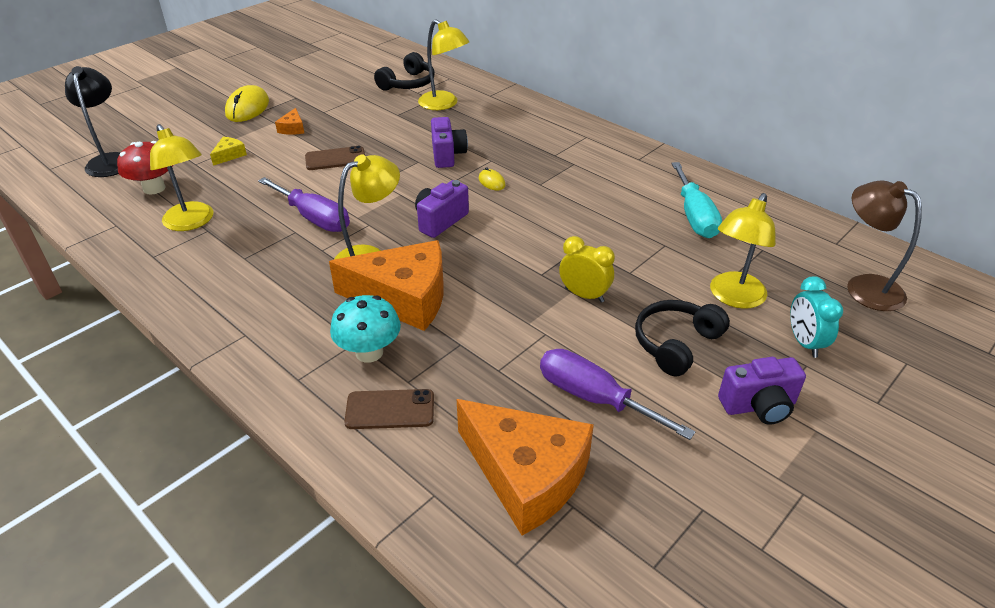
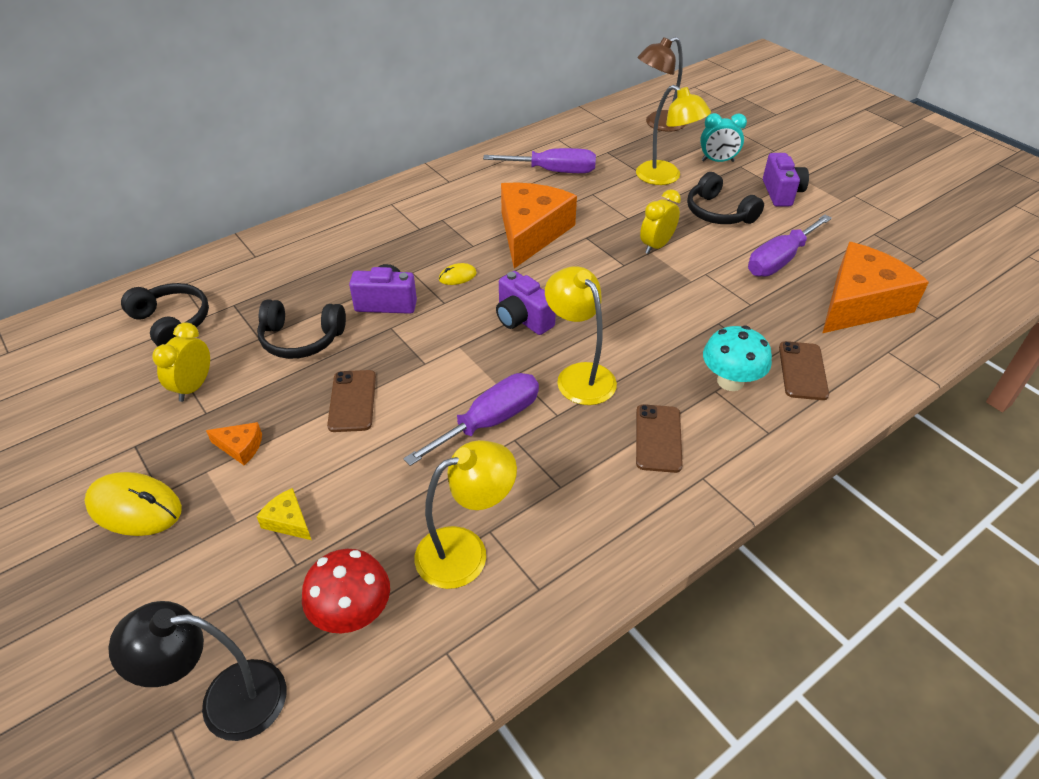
camera: 80 degrees left, 5 degrees up
orange cheese [329,240,444,331] -> orange cheese moved to [501,183,577,269]
yellow lamp [418,19,469,110] -> none
turquoise screwdriver [671,162,722,238] -> purple screwdriver [483,148,596,173]
none -> yellow clock [152,322,210,402]
none -> black headphones [257,299,346,359]
none -> brown phone [636,404,683,473]

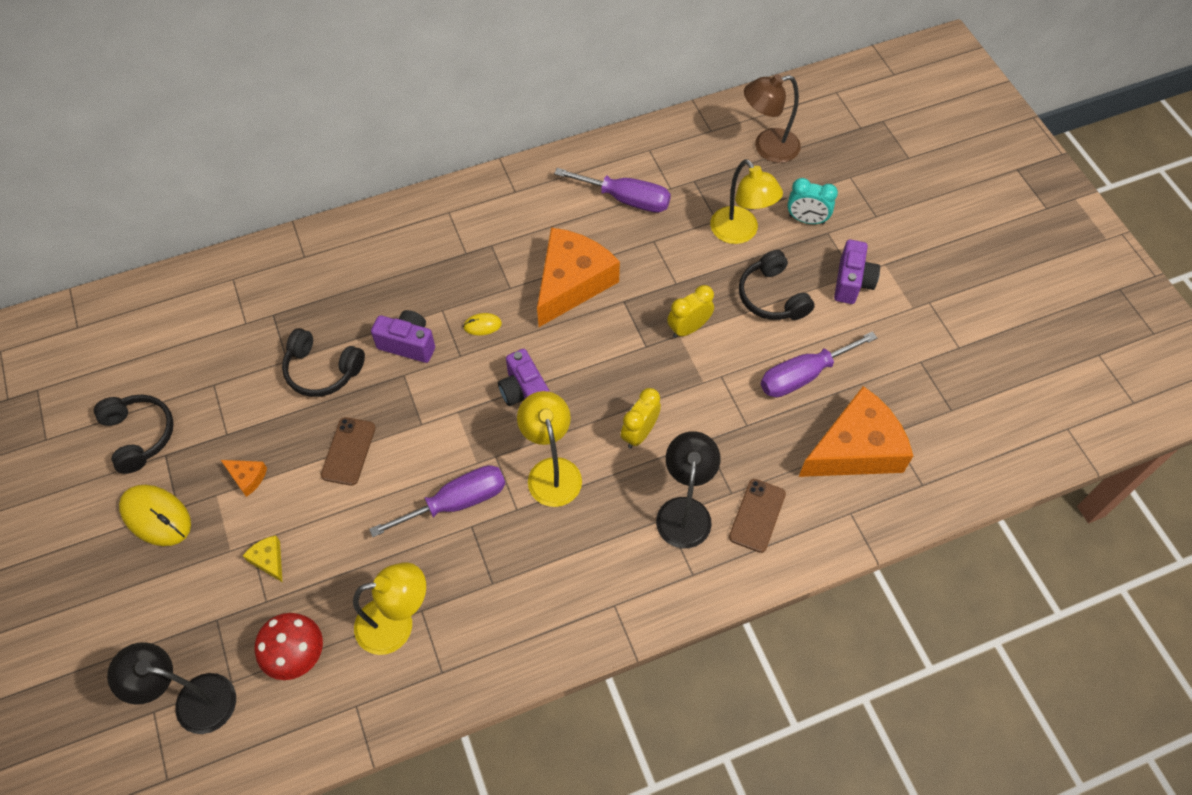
camera: 15 degrees right, 15 degrees up
black headphones [121,283,209,347] -> black headphones moved to [94,394,174,474]
yellow clock [152,322,210,402] -> yellow clock moved to [621,388,661,449]
brown phone [636,404,683,473] -> none
turquoise mushroom [703,325,772,391] -> black lamp [656,431,720,548]

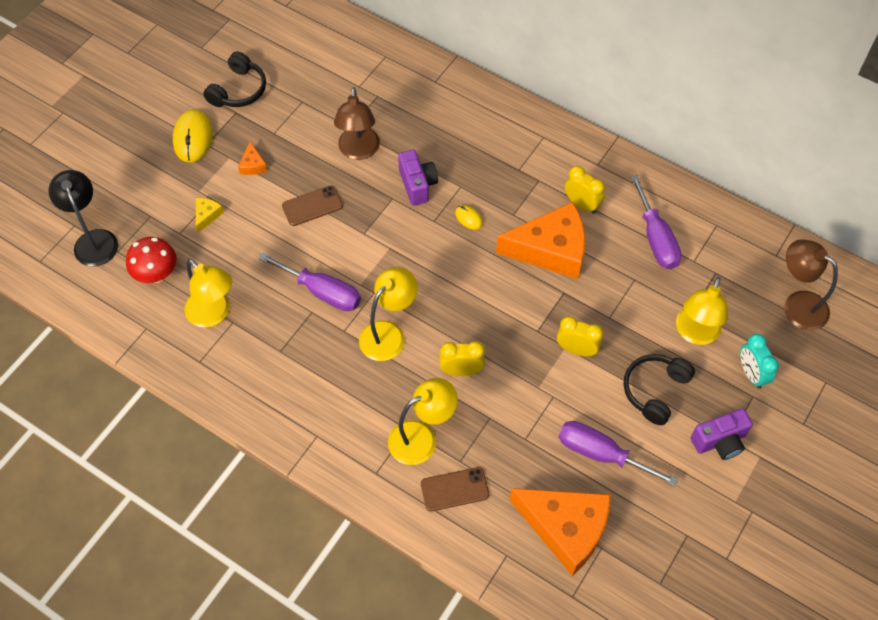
camera: 55 degrees right, 0 degrees up
black headphones [282,328,365,397] -> brown lamp [334,87,380,160]
purple camera [498,349,550,406] -> none
black lamp [656,431,720,548] -> yellow lamp [388,378,458,465]
none -> yellow clock [565,166,605,214]

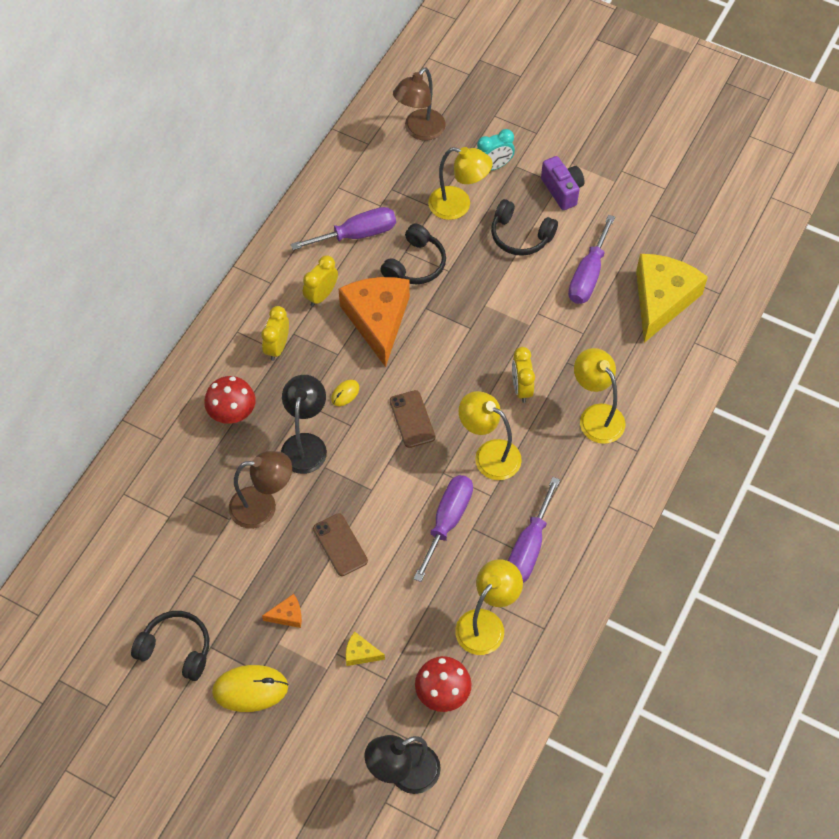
camera: 95 degrees left, 0 degrees up
purple camera [398,150,438,206] -> black lamp [281,375,327,474]
brown phone [421,467,489,512] -> brown phone moved to [390,390,435,448]
orange cheese [510,488,611,576] -> yellow cheese [636,254,708,343]
yellow clock [557,316,603,357] -> yellow clock moved to [261,306,289,361]
none -> red mushroom [204,376,256,424]
none -> black headphones [380,223,446,284]
none -> purple screwdriver [508,477,560,583]

